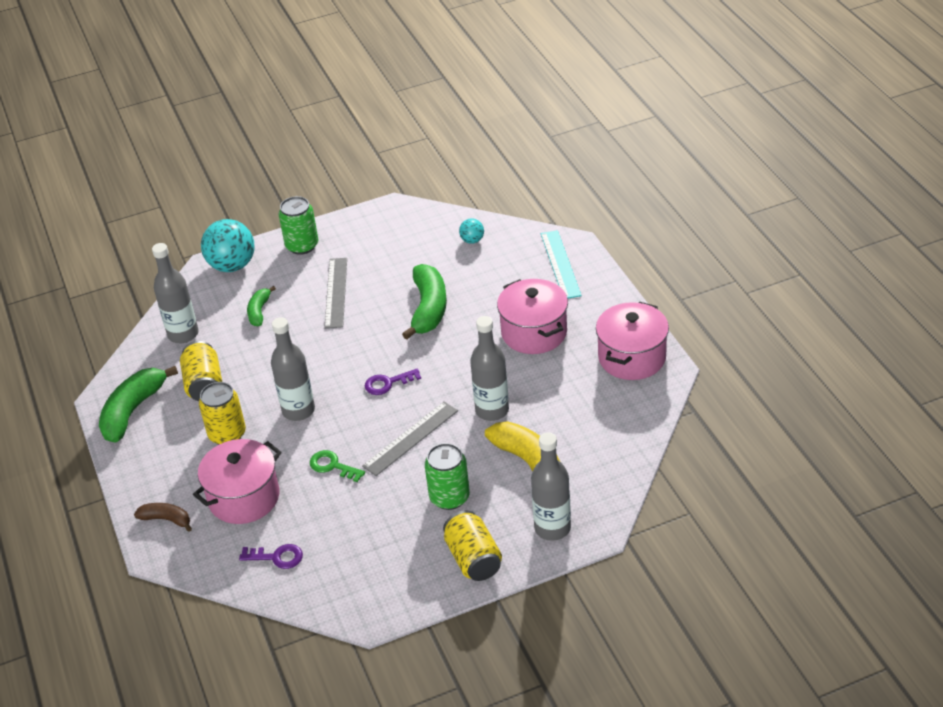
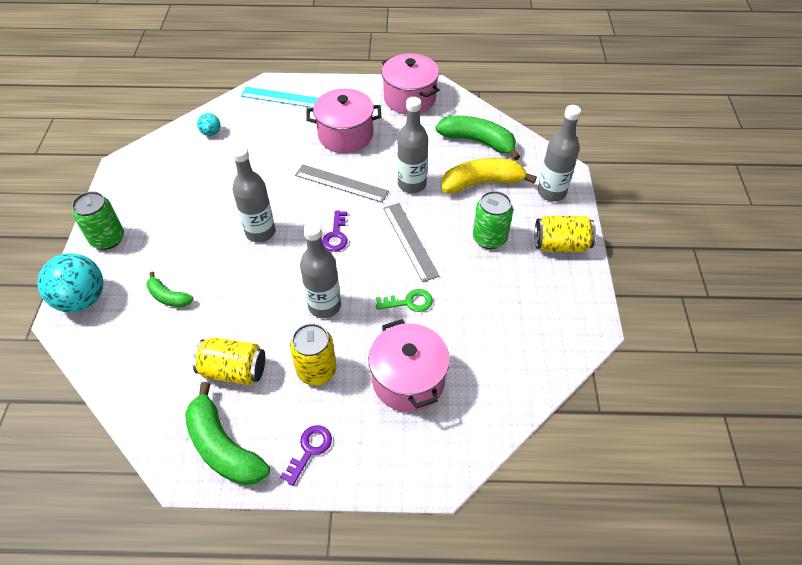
camera: 70 degrees left, 10 degrees up
brown banana [134,503,192,532] -> none
grey bottle [152,243,199,343] -> grey bottle moved to [231,145,275,242]
purple key [239,544,303,569] -> purple key moved to [280,425,332,486]
green key [310,450,365,482] -> green key turned 150 degrees counterclockwise [376,289,433,312]
grey ruler [324,258,347,329] -> grey ruler moved to [295,165,389,203]
green banana [402,264,447,339] -> green banana moved to [435,116,520,160]

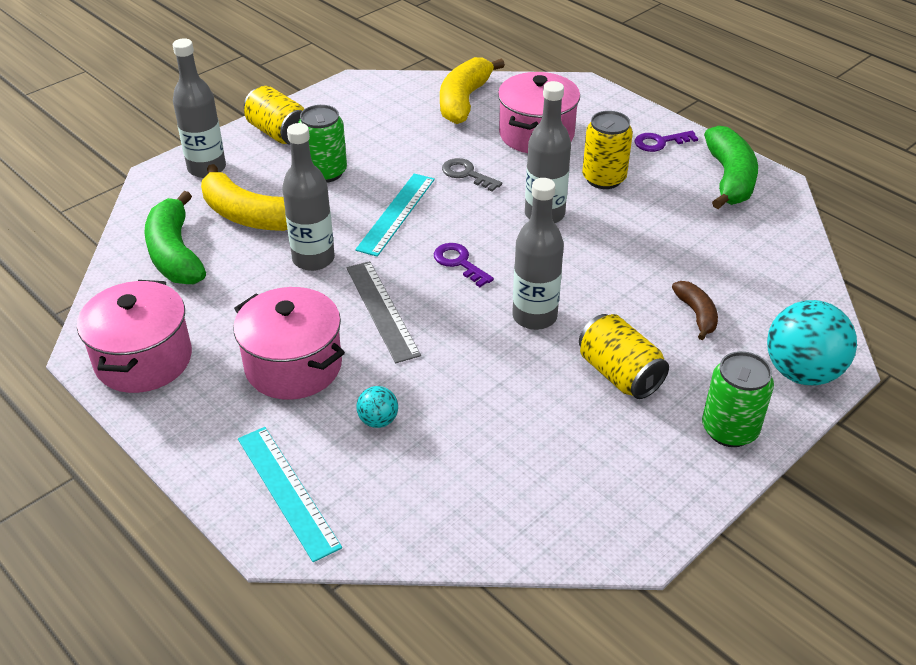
camera: 135 degrees left, 10 degrees down
green banana [146,272,194,307] -> brown banana [672,281,718,340]
yellow can [193,337,265,385] -> yellow can moved to [579,314,669,399]
turquoise ball [197,113,221,136] -> turquoise ball moved to [356,386,398,428]
purple key [322,211,348,252] -> purple key turned 90 degrees counterclockwise [434,243,494,287]
green key [376,289,433,312] -> grey key [442,158,502,192]
grey ruler [383,203,440,282] -> turquoise ruler [355,173,435,257]
none -> yellow banana [440,57,505,124]

